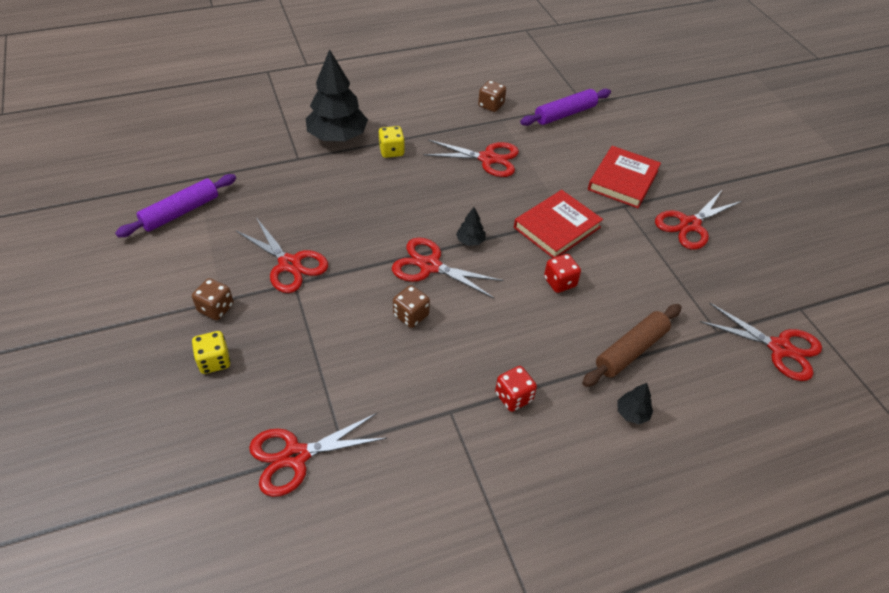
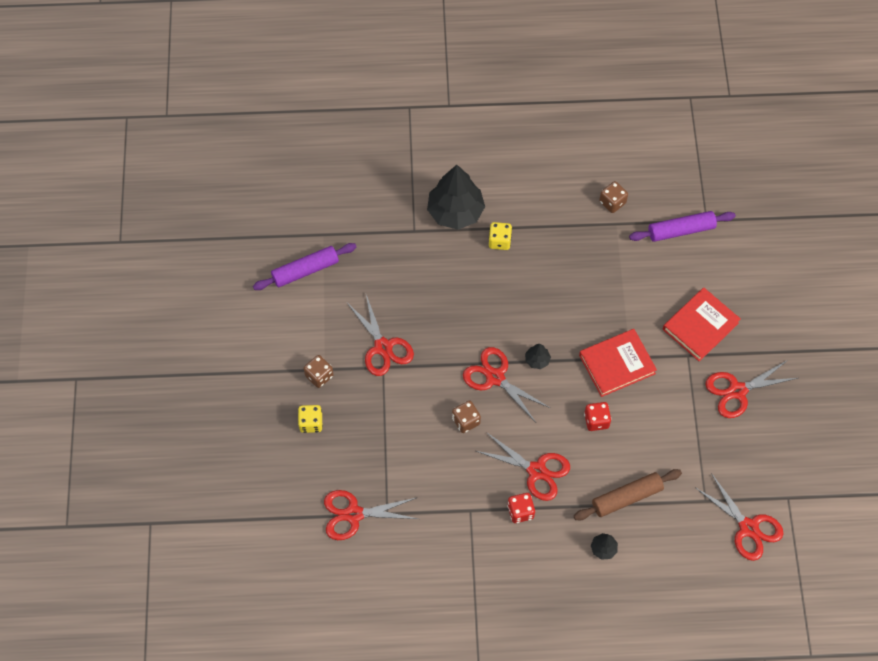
camera: 20 degrees right, 15 degrees up
red scissors [423,140,519,177] -> red scissors moved to [476,432,570,501]

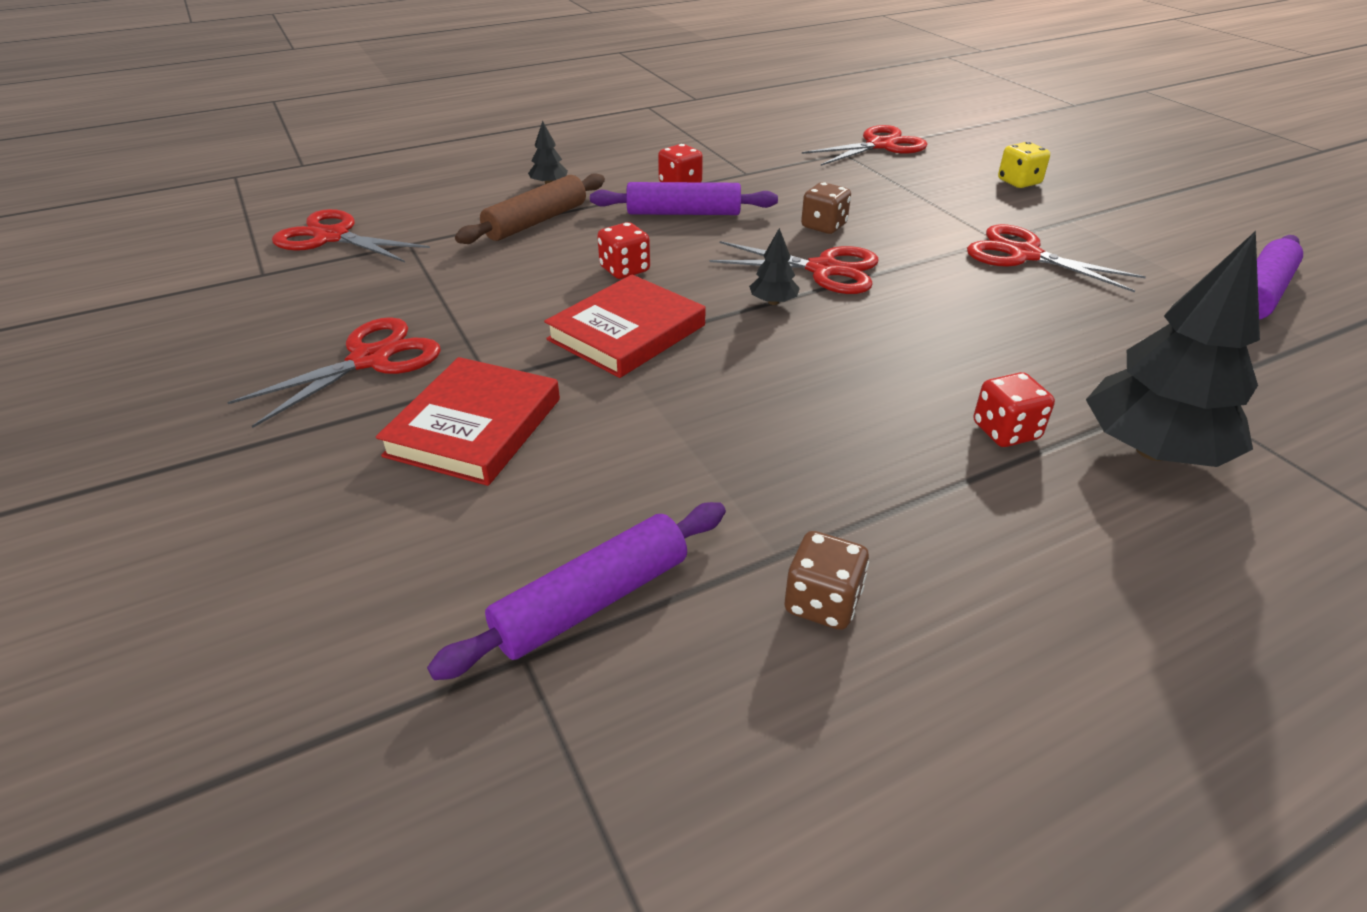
camera: 155 degrees right, 25 degrees down
brown dice [304,355,334,388] -> none
red scissors [476,432,570,501] -> purple rolling pin [590,182,778,215]
yellow dice [489,222,512,250] -> red dice [974,372,1055,447]

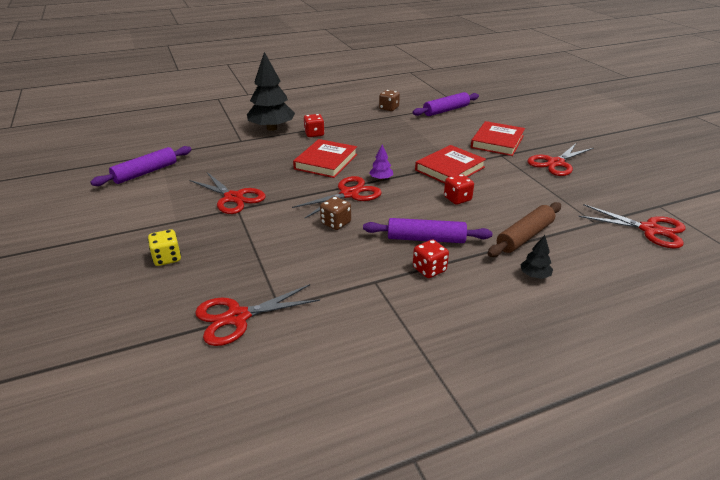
camera: 175 degrees left, 5 degrees down
red scissors [710,241,879,294] -> red scissors turned 120 degrees clockwise [292,176,382,218]
black tree [749,228,800,305] -> purple tree [369,144,393,180]
none -> red book [293,139,357,178]

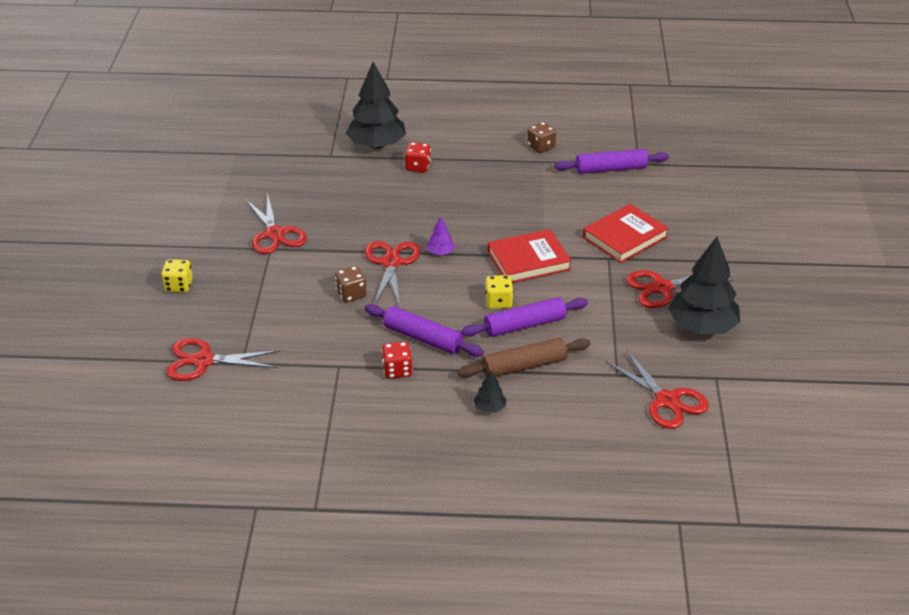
camera: 25 degrees right, 5 degrees up
purple rolling pin [90,146,192,186] -> purple rolling pin moved to [461,297,588,337]
red scissors [292,176,382,218] -> red scissors turned 75 degrees counterclockwise [365,241,420,307]
red book [293,139,357,178] -> none
red dice [444,174,474,205] -> yellow dice [485,275,514,309]
none -> black tree [668,237,740,334]

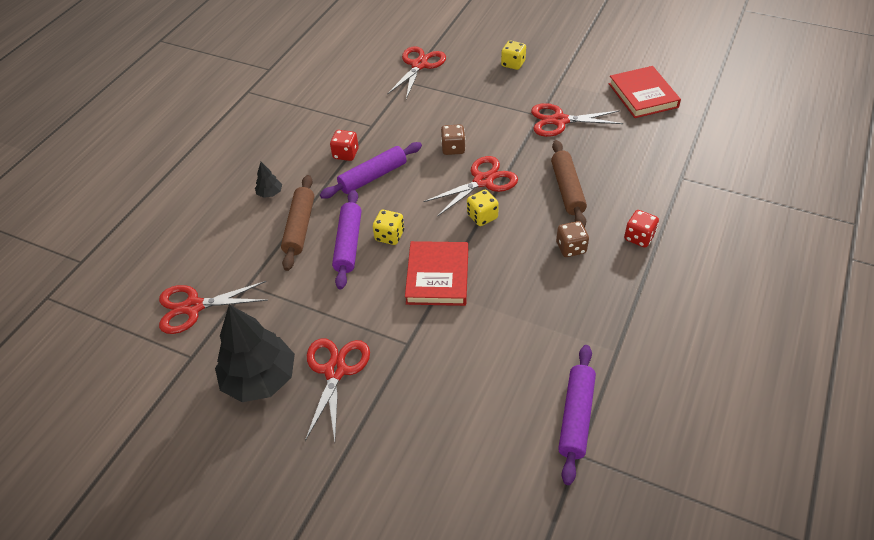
camera: 115 degrees right, 10 degrees up
black tree [346,62,406,149] -> none
red scissors [365,241,420,307] -> red scissors turned 60 degrees counterclockwise [423,156,518,217]
purple tree [427,216,455,255] -> yellow dice [467,190,499,226]
brown dice [527,122,556,153] -> brown dice moved to [556,221,589,257]
red book [583,204,669,263] -> red book moved to [609,66,681,118]
none -> brown rolling pin [551,140,587,228]

